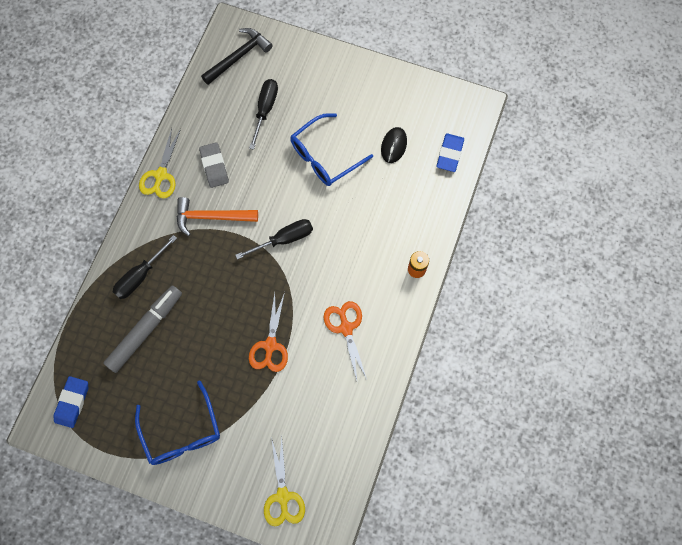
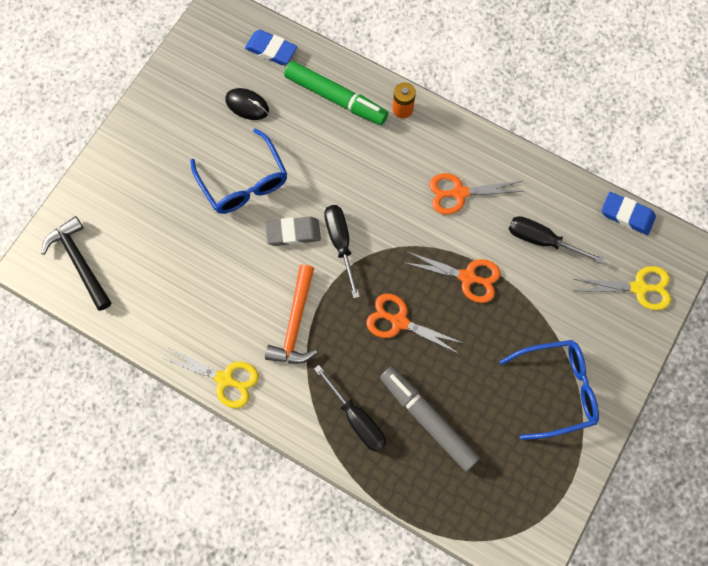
camera: 80 degrees left, 0 degrees up
blue eraser [54,376,88,428] -> blue eraser moved to [601,192,656,235]
grey eraser [199,142,229,188] -> grey eraser moved to [265,217,321,246]
black screwdriver [249,79,278,150] -> black screwdriver moved to [509,216,604,263]
none -> green marker [284,61,388,125]
none -> orange scissors [366,294,465,354]

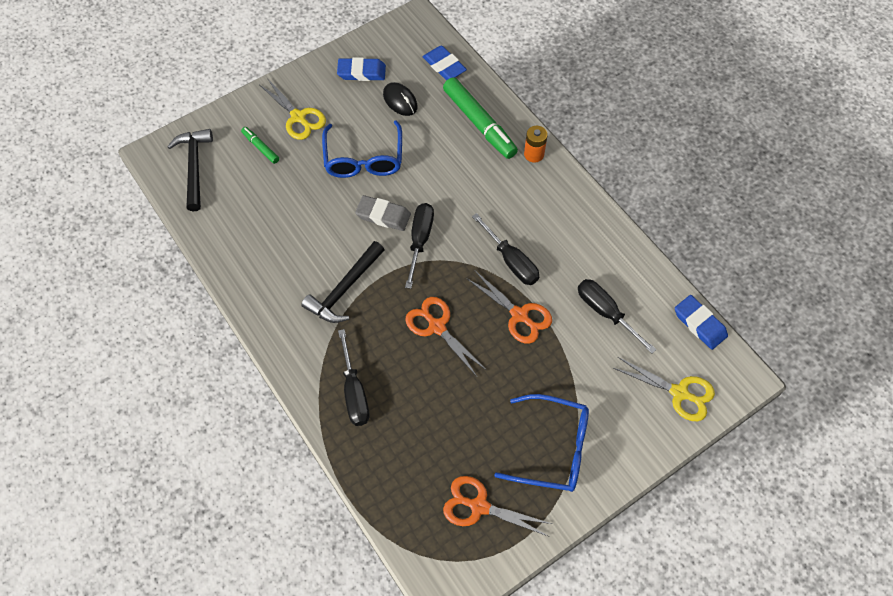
camera: 25 degrees right, 10 degrees down
yellow scissors [162,346,259,408] -> yellow scissors moved to [260,78,326,140]
orange hammer [265,265,317,364] -> black hammer [301,241,384,323]
grey marker [380,367,480,471] -> none
orange scissors [429,173,525,215] -> orange scissors moved to [443,476,552,536]
none -> green marker [241,127,279,164]
none -> blue eraser [337,57,386,81]
none -> black screwdriver [472,213,539,285]

